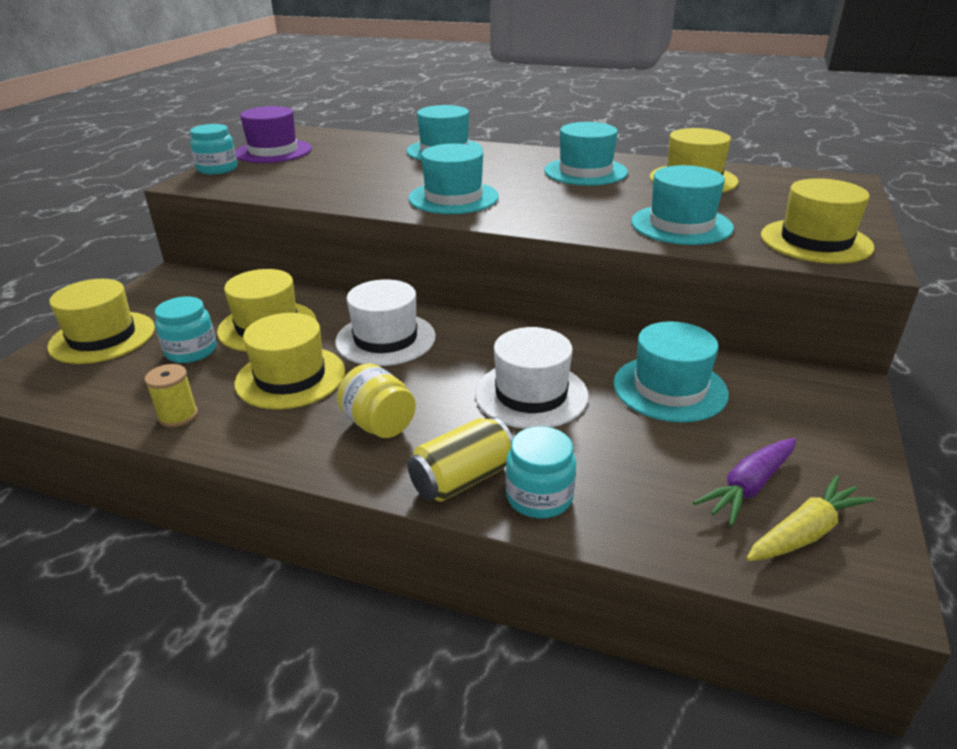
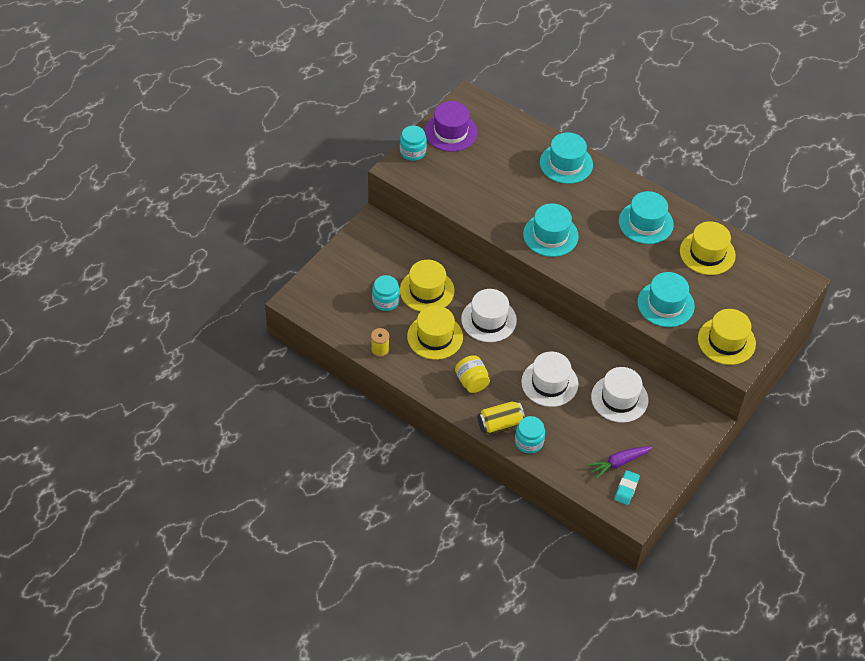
camera: 15 degrees right, 20 degrees up
yellow hat [47,279,155,364] -> none
turquoise hat [614,321,729,423] -> white hat [591,367,649,423]
yellow carrot [746,475,876,561] -> turquoise eraser [614,470,640,505]

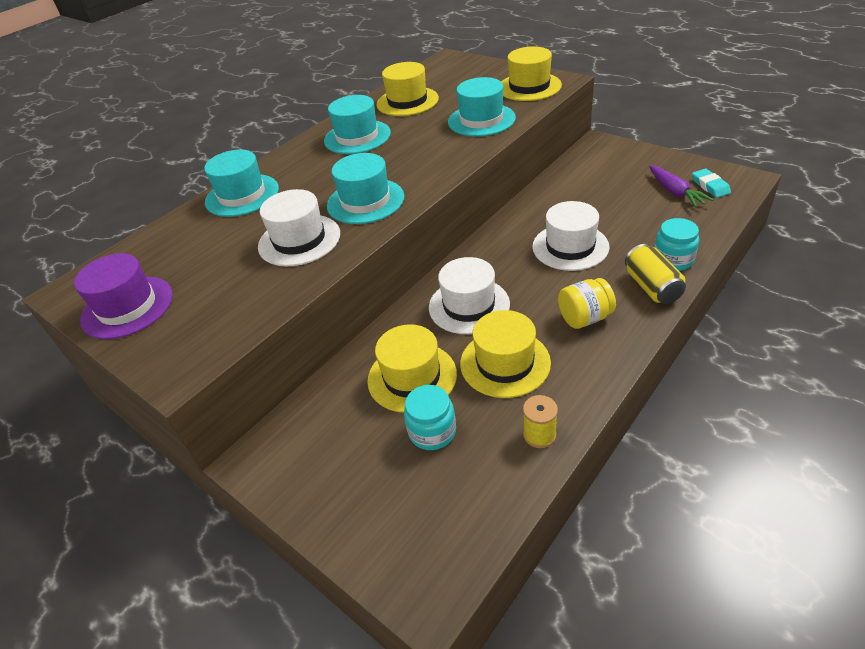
camera: 80 degrees left, 10 degrees down
turquoise jar [400,126,427,161] -> none
white hat [591,367,649,423] -> white hat moved to [258,189,340,266]
turquoise eraser [614,470,640,505] -> turquoise eraser turned 45 degrees clockwise [692,169,731,198]

